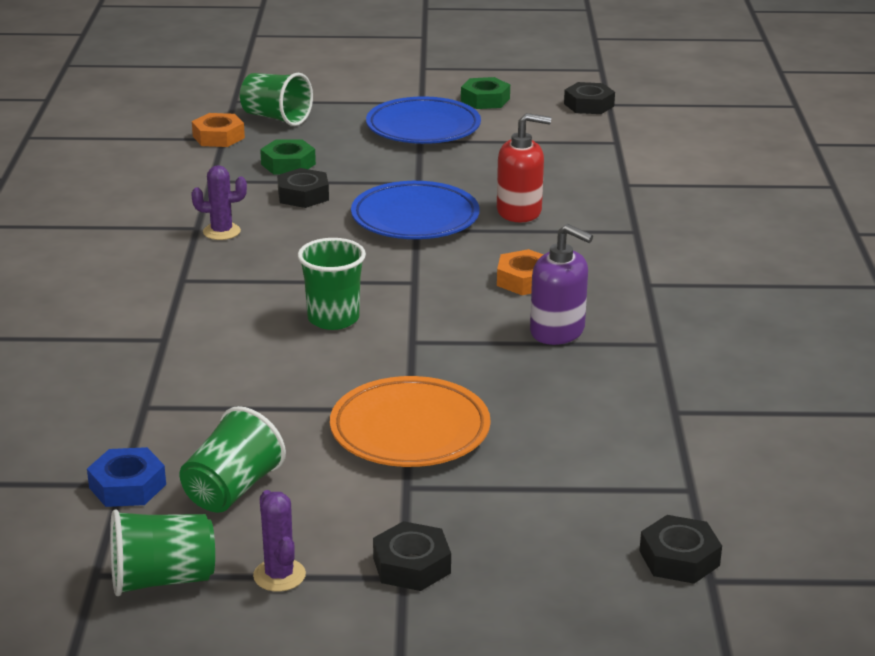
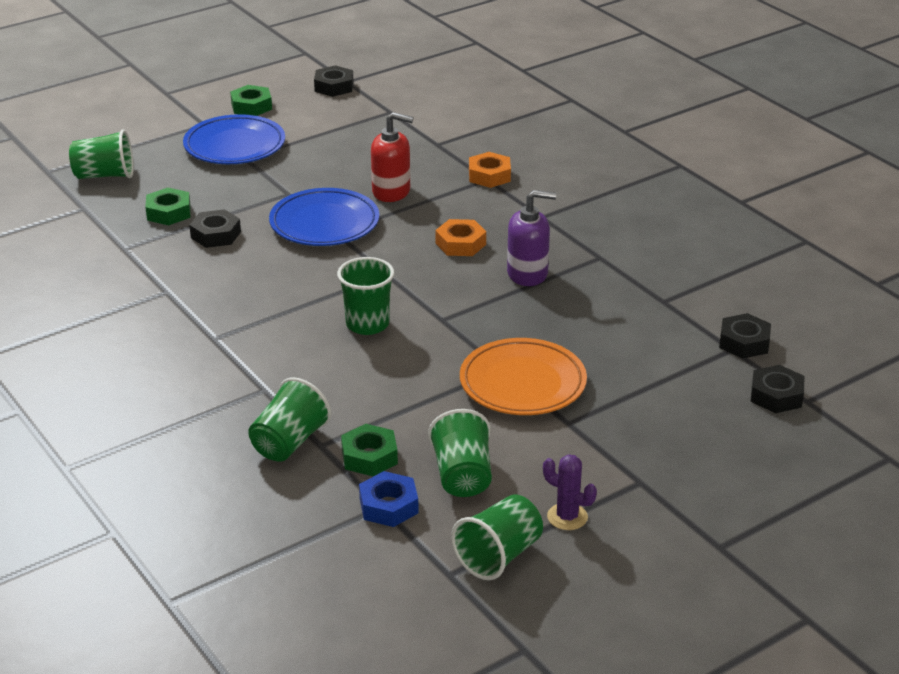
camera: 35 degrees left, 5 degrees up
purple cactus [191,165,247,240] -> none
orange nut [192,113,245,147] -> orange nut moved to [469,152,511,188]
black nut [373,521,451,591] -> black nut moved to [719,313,771,359]
red soap dispenser [497,113,551,222] -> red soap dispenser turned 45 degrees clockwise [371,112,413,202]
none -> green cup [248,377,332,462]
none -> green nut [341,424,398,476]

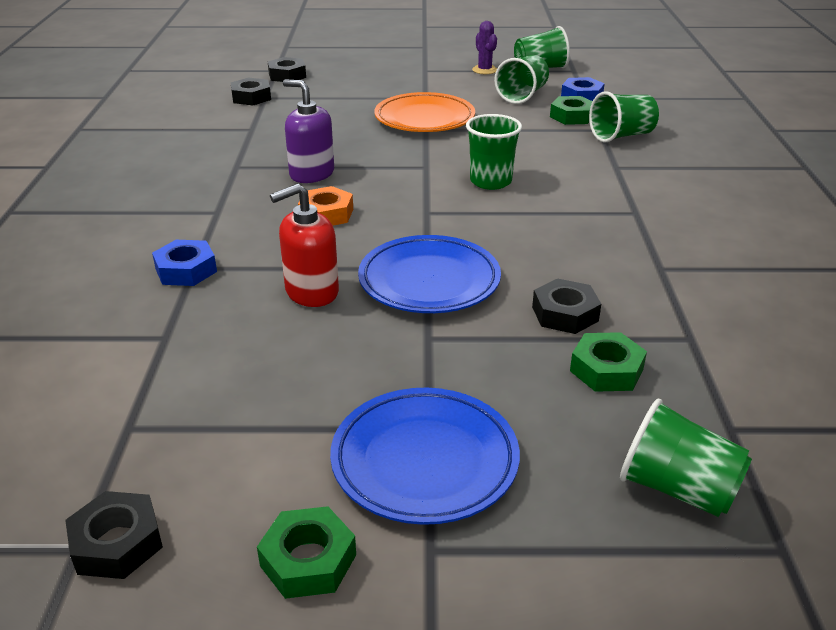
camera: 145 degrees left, 0 degrees up
red soap dispenser [371,112,413,202] -> red soap dispenser turned 75 degrees counterclockwise [270,183,339,307]
orange nut [469,152,511,188] -> blue nut [152,240,217,286]

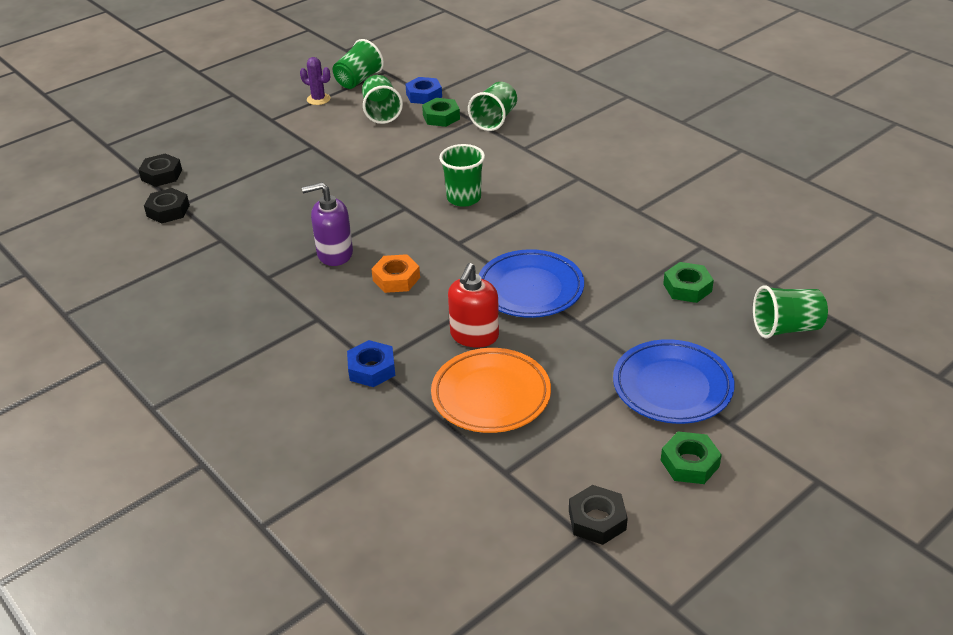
camera: 40 degrees left, 5 degrees up
orange plate [374,92,475,132] -> orange plate moved to [431,348,551,433]
black nut [532,278,601,334] -> none

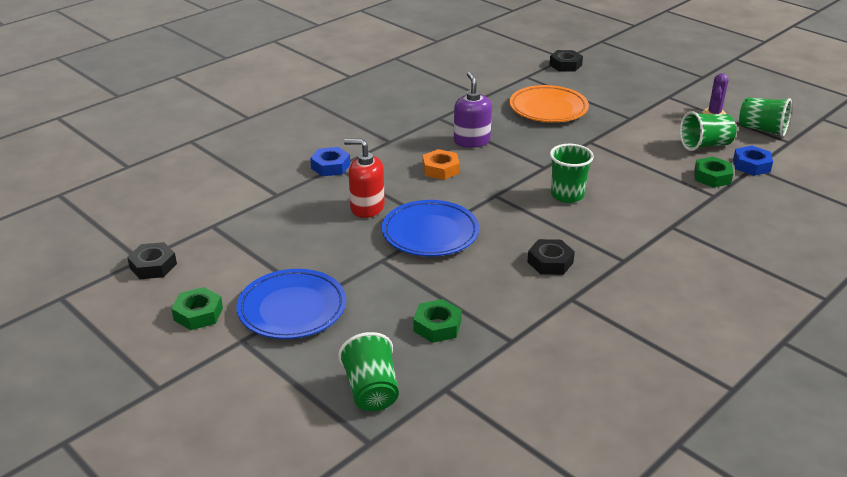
camera: 85 degrees right, 5 degrees down
black nut [144,188,190,224] -> black nut moved to [527,239,575,275]
orange plate [431,348,551,433] -> orange plate moved to [509,85,589,122]
green cup [468,82,517,131] -> none

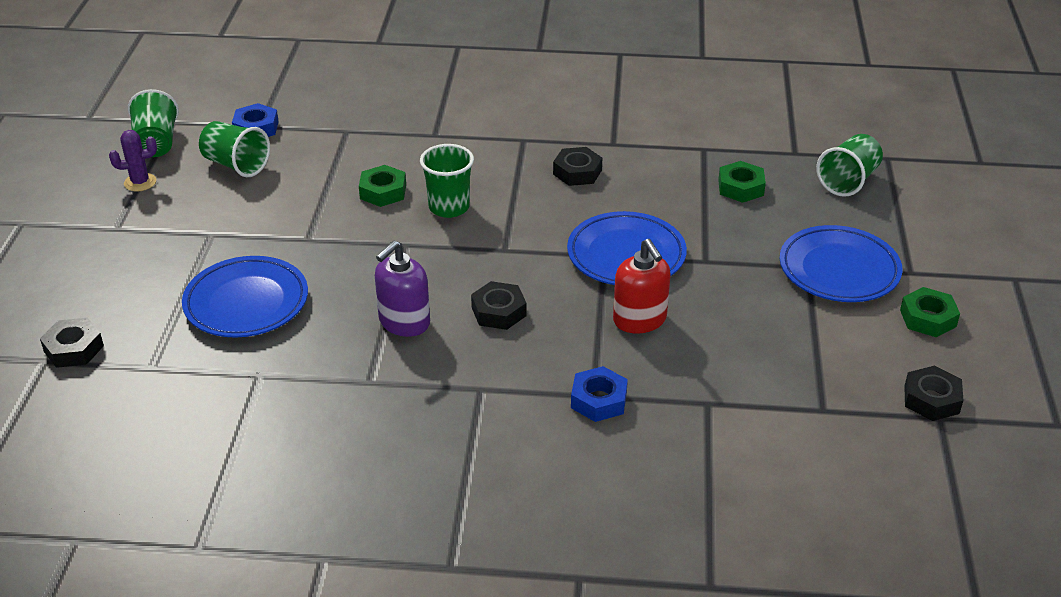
camera: 130 degrees left, 5 degrees up
orange nut [423,149,460,180] -> black nut [471,281,526,330]
orange plate [509,85,589,122] -> blue plate [182,256,308,337]
green nut [694,157,733,188] -> green nut moved to [359,165,406,207]

